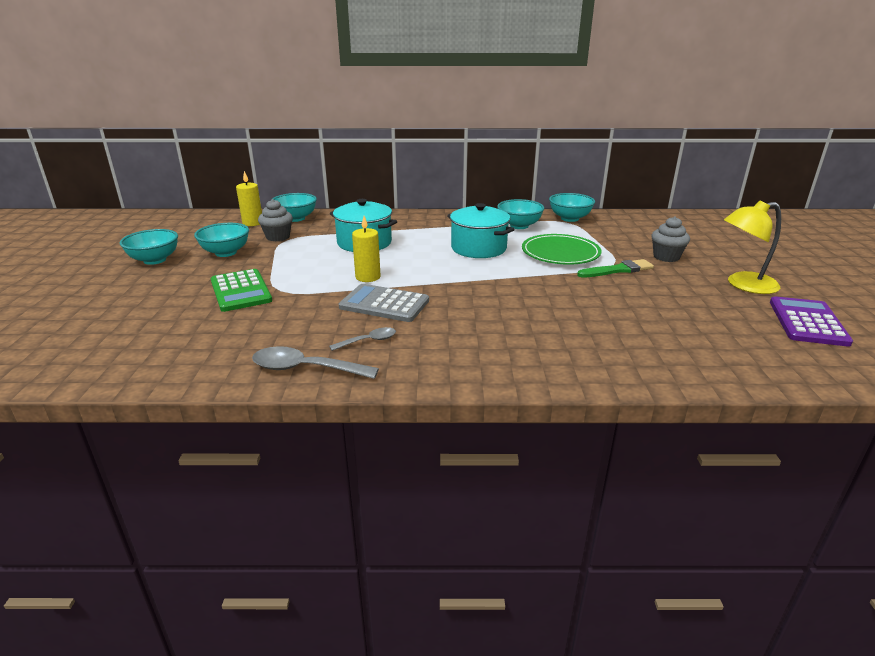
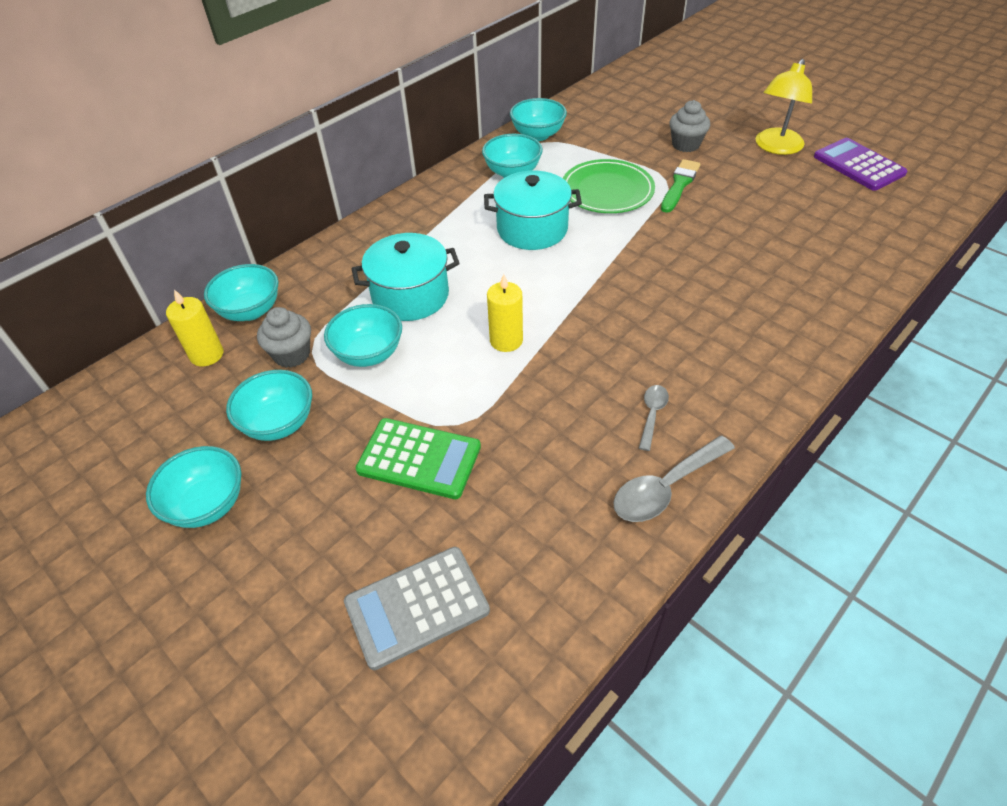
camera: 45 degrees left, 20 degrees up
grey calculator [339,284,429,322] -> grey calculator moved to [344,547,490,670]
none -> turquoise bowl [324,304,402,367]

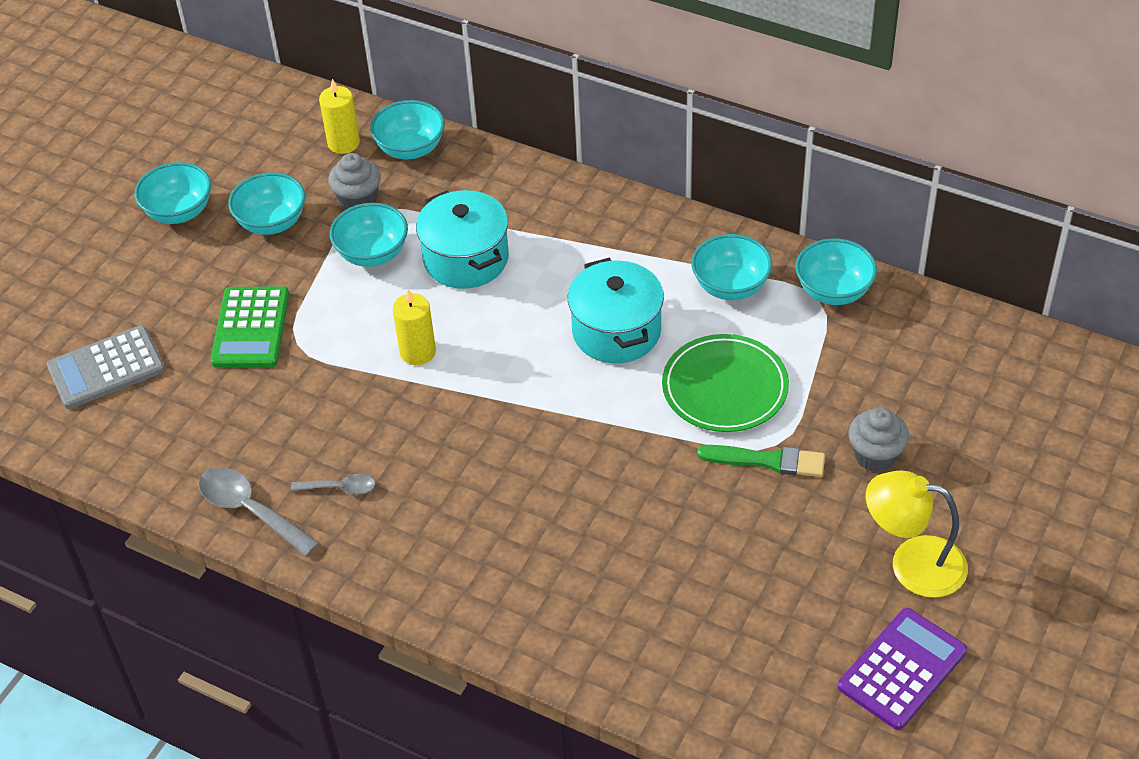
camera: 75 degrees right, 0 degrees up
grey calculator [344,547,490,670] -> grey calculator turned 75 degrees counterclockwise [47,325,165,409]

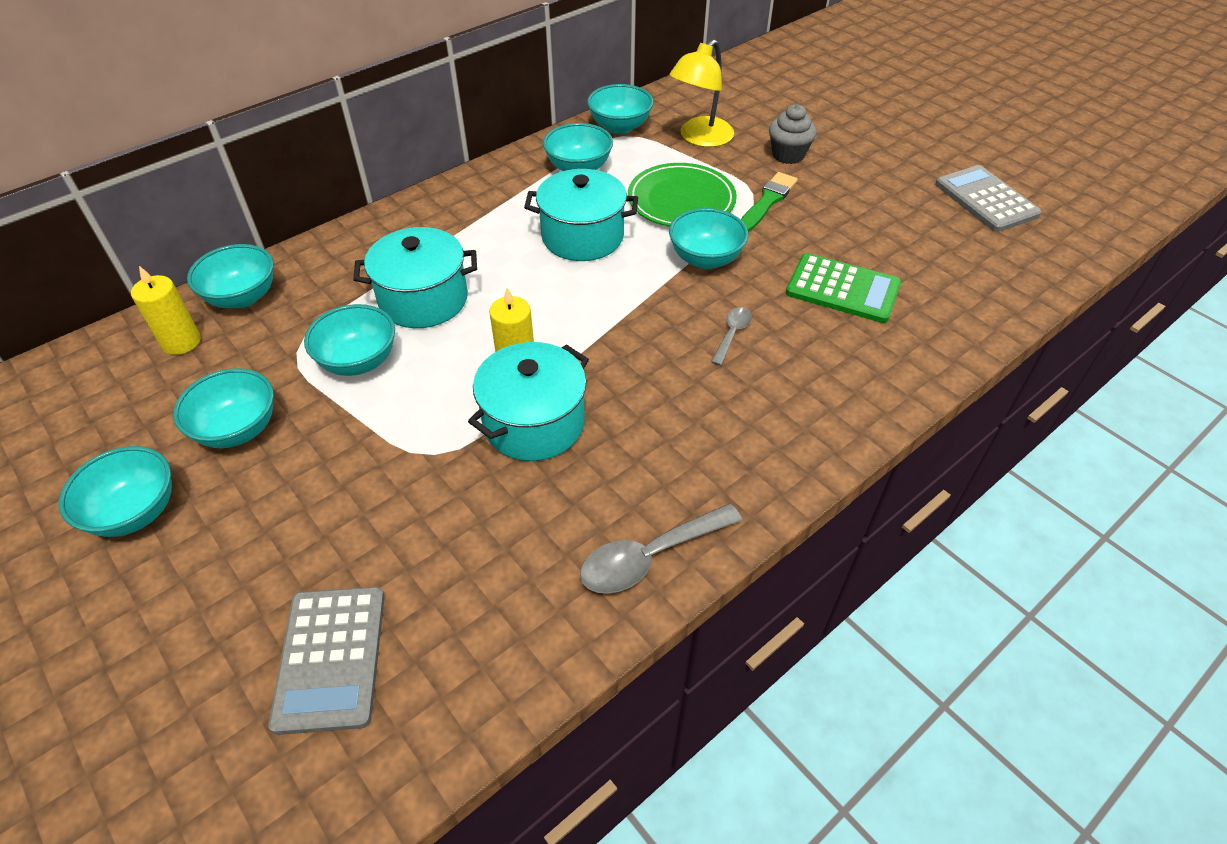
camera: 70 degrees left, 0 degrees up
green calculator [211,286,289,368] -> green calculator moved to [786,253,901,323]
grey spoon [291,474,375,494] -> grey spoon moved to [711,307,752,366]
grey cupcake [328,153,381,210] -> none
purple calculator [838,608,967,730] -> grey calculator [935,165,1042,232]
yellow lamp [866,471,968,598] -> yellow lamp moved to [670,39,734,147]
none -> turquoise pot [468,342,589,461]
none -> turquoise bowl [669,208,748,269]

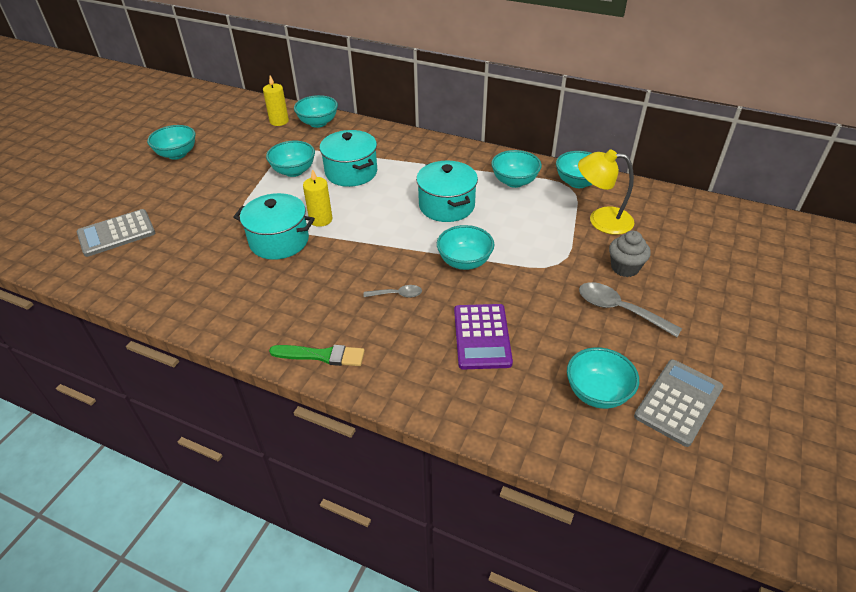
camera: 65 degrees right, 5 degrees down
turquoise bowl [173,368,274,448] -> turquoise bowl moved to [567,347,639,409]
grey spoon [580,504,742,594] -> grey spoon moved to [579,282,682,337]
green plate [628,163,737,227] -> none
green brush [741,172,798,232] -> green brush moved to [269,345,365,366]
green calculator [786,253,901,323] -> purple calculator [454,304,513,369]

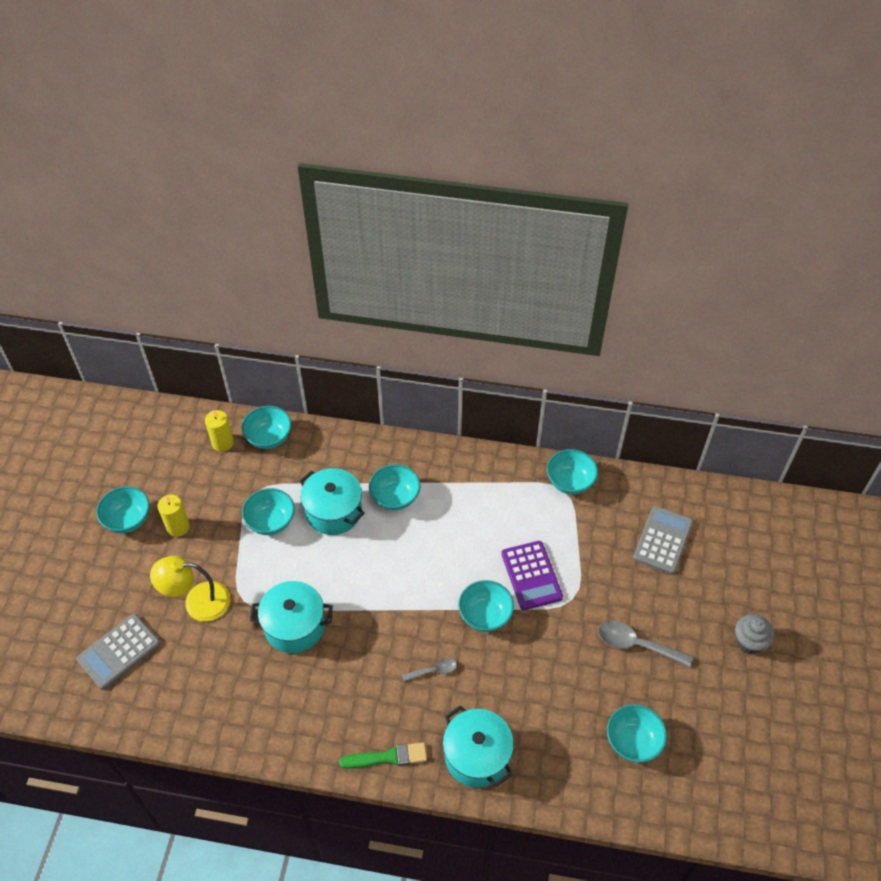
camera: 15 degrees left, 10 degrees up
yellow candle [303,169,332,227] -> yellow candle moved to [158,495,190,537]
turquoise pot [416,160,478,222] -> turquoise pot moved to [443,705,514,788]
purple calculator [454,304,513,369] -> purple calculator moved to [501,541,563,610]
turquoise bowl [491,150,542,188] -> turquoise bowl moved to [369,464,421,510]
yellow lamp [578,149,634,235] -> yellow lamp moved to [150,556,230,622]
grey cupcake [609,231,651,277] -> grey cupcake moved to [735,614,775,654]
grey calculator [634,359,723,447] -> grey calculator moved to [633,506,693,574]

